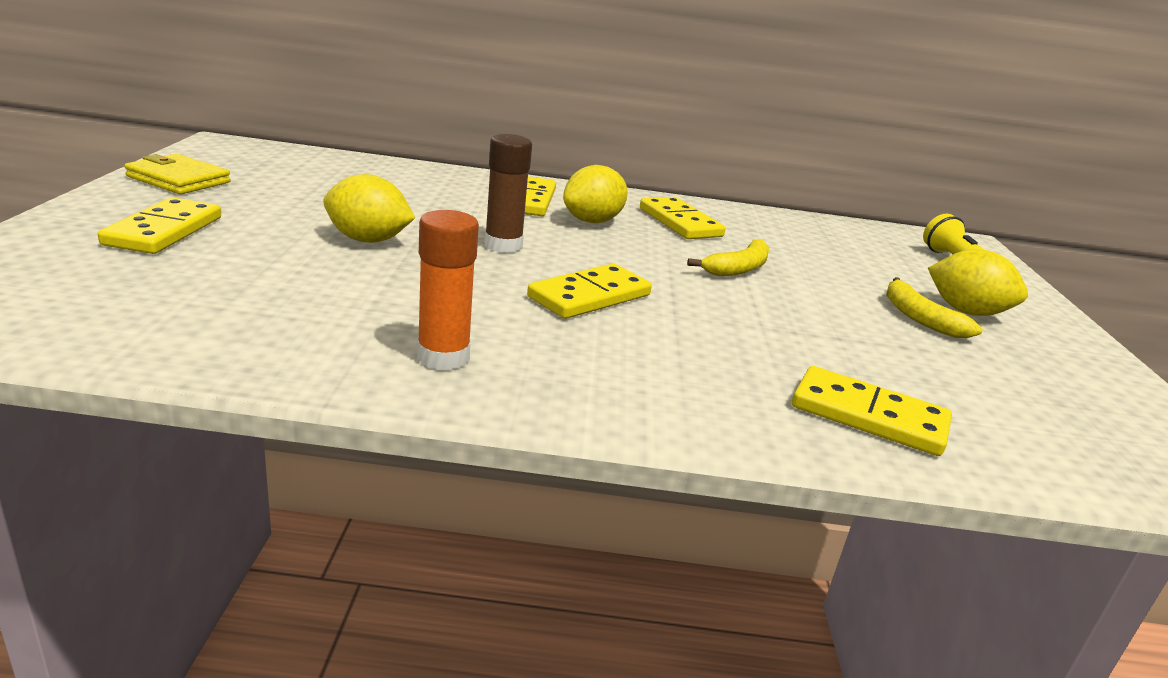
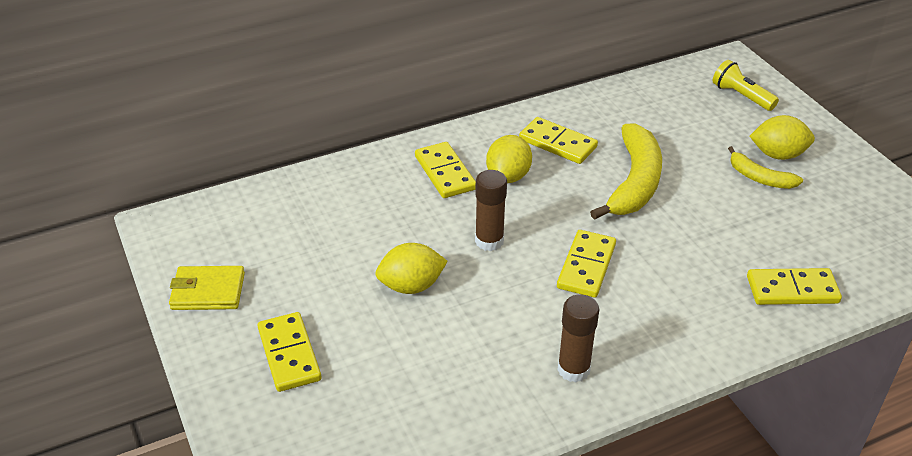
camera: 25 degrees left, 15 degrees up
orange glue stick [417,210,479,370] -> brown glue stick [558,294,599,382]
yellow banana [687,239,769,276] -> yellow banana [590,123,662,220], size x1.83

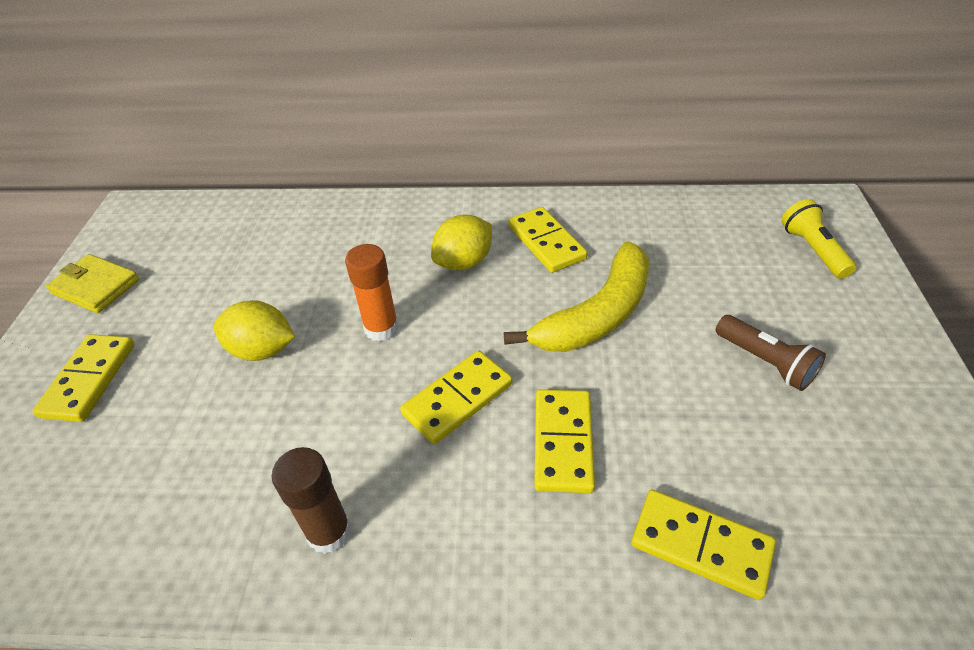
camera: 30 degrees right, 5 degrees up
yellow domino [415,142,476,198] -> yellow domino moved to [534,389,595,493]
brown glue stick [475,170,507,251] -> orange glue stick [345,244,399,341]
yellow banana [728,146,803,189] -> brown flashlight [716,315,826,391]
yellow lemon [750,115,815,160] -> none

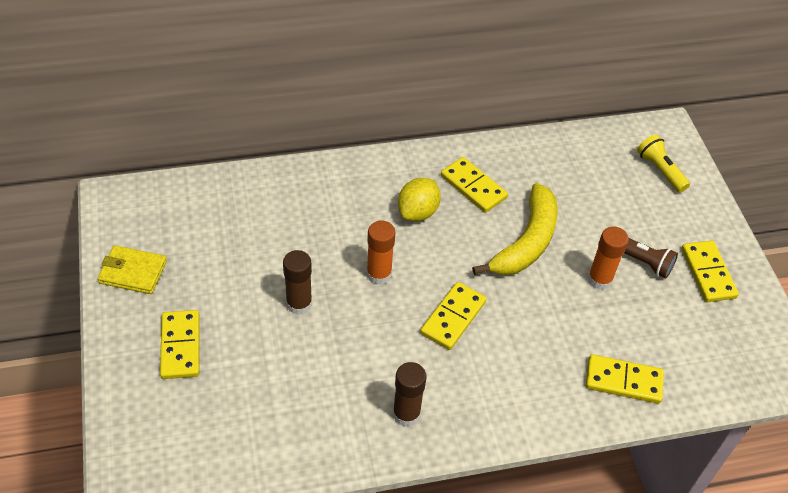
camera: 20 degrees left, 5 degrees up
yellow lemon [213,300,295,361] -> brown glue stick [283,250,312,315]
yellow domino [534,389,595,493] -> yellow domino moved to [681,240,739,302]
none -> orange glue stick [587,226,629,290]

